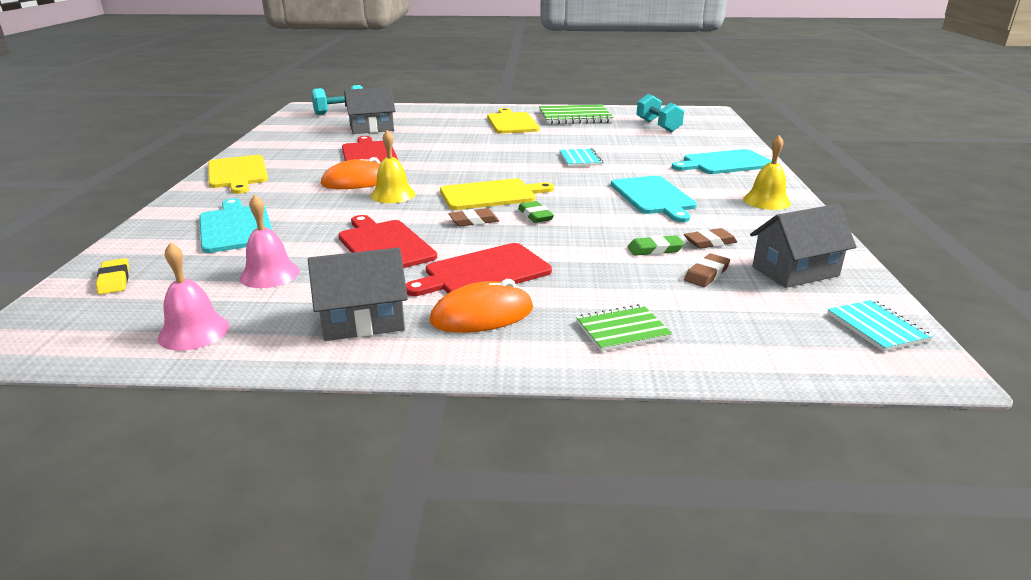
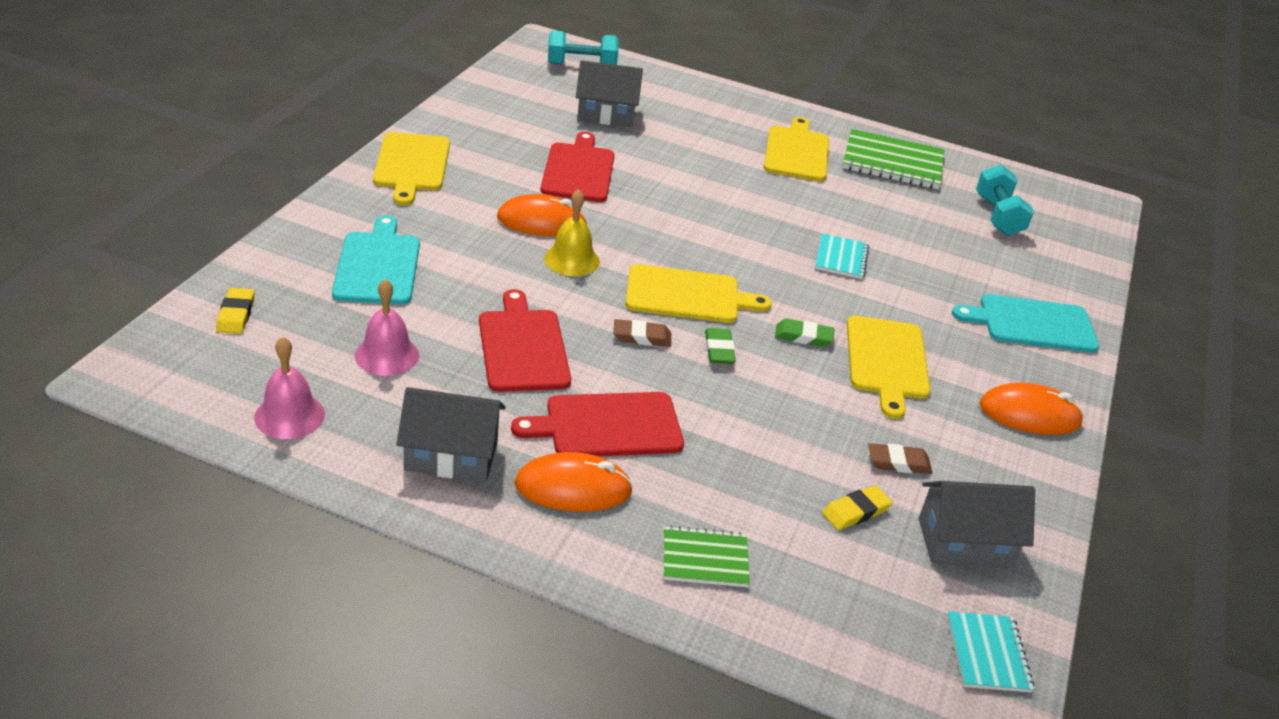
camera: 15 degrees right, 10 degrees up
turquoise cutting board [611,176,697,222] -> yellow cutting board [847,316,931,419]
green eraser [627,235,685,256] -> green eraser moved to [775,319,835,347]
brown eraser [684,253,730,287] -> yellow eraser [822,485,892,530]
yellow bell [743,135,791,210] -> orange mouse [980,383,1084,435]

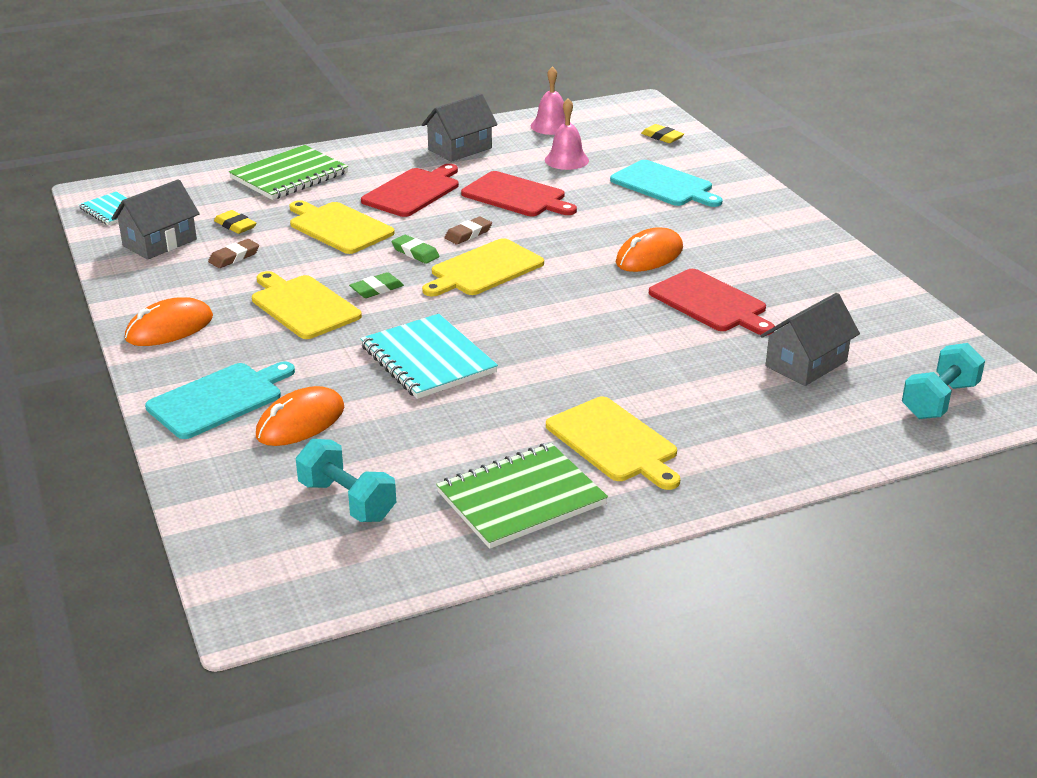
camera: 140 degrees right, 5 degrees down
yellow cutting board [373,132,450,205] -> yellow cutting board moved to [289,200,395,254]
orange mouse [515,452,633,512] -> orange mouse moved to [256,386,344,446]
yellow bell [544,189,600,276] -> none
green notebook [664,526,750,587] -> green notebook [229,145,348,200], size x1.78
turquoise notebook [815,233,869,279] -> turquoise notebook [360,314,498,399], size x1.78
yellow eraser [822,485,892,530] -> yellow eraser turned 60 degrees counterclockwise [214,210,256,234]

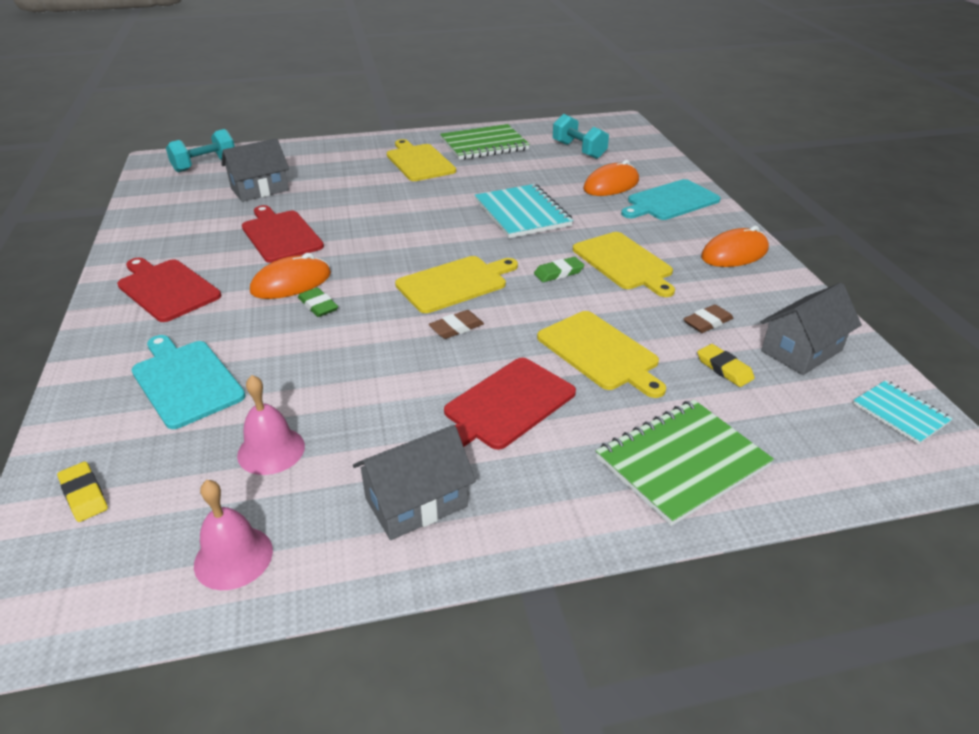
camera: 170 degrees left, 5 degrees up
green eraser [392,235,440,264] -> green eraser moved to [298,287,338,317]
red cutting board [461,171,577,216] -> red cutting board moved to [117,258,221,322]

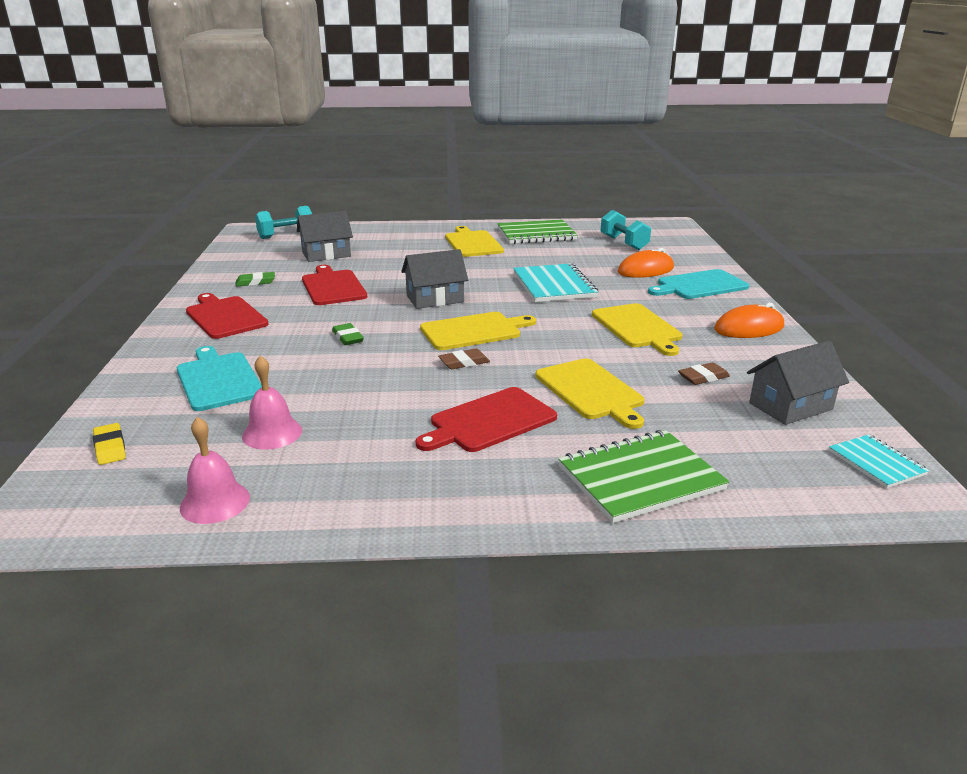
camera: 10 degrees right, 10 degrees down
orange mouse [250,253,331,299] -> none
grey house [353,425,476,540] -> grey house moved to [401,249,468,309]
green eraser [534,257,584,282] -> green eraser moved to [236,272,275,287]
yellow eraser [697,344,755,387] -> none

